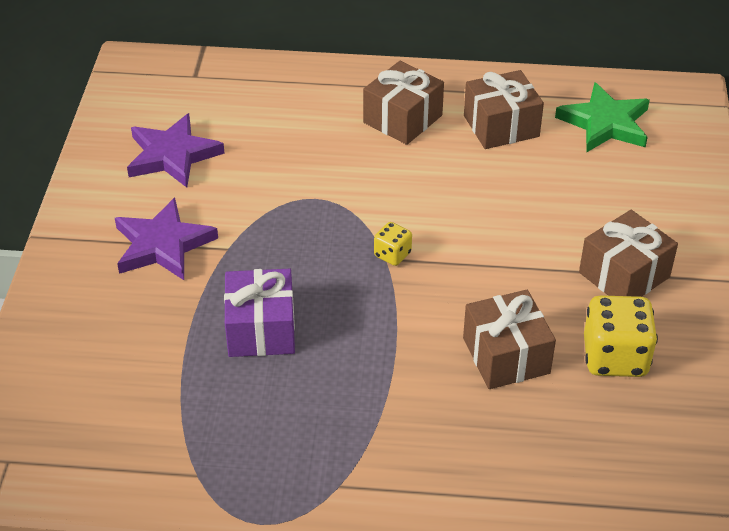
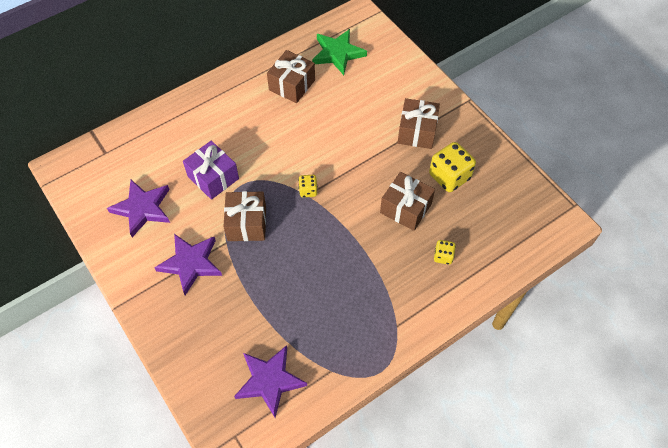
camera: 40 degrees left, 15 degrees up
purple gift [224,269,295,357] -> purple gift moved to [183,141,239,200]
brown gift [363,61,444,145] -> brown gift moved to [223,191,266,241]
none -> purple star [234,345,307,418]
none -> yellow dice [434,240,456,265]

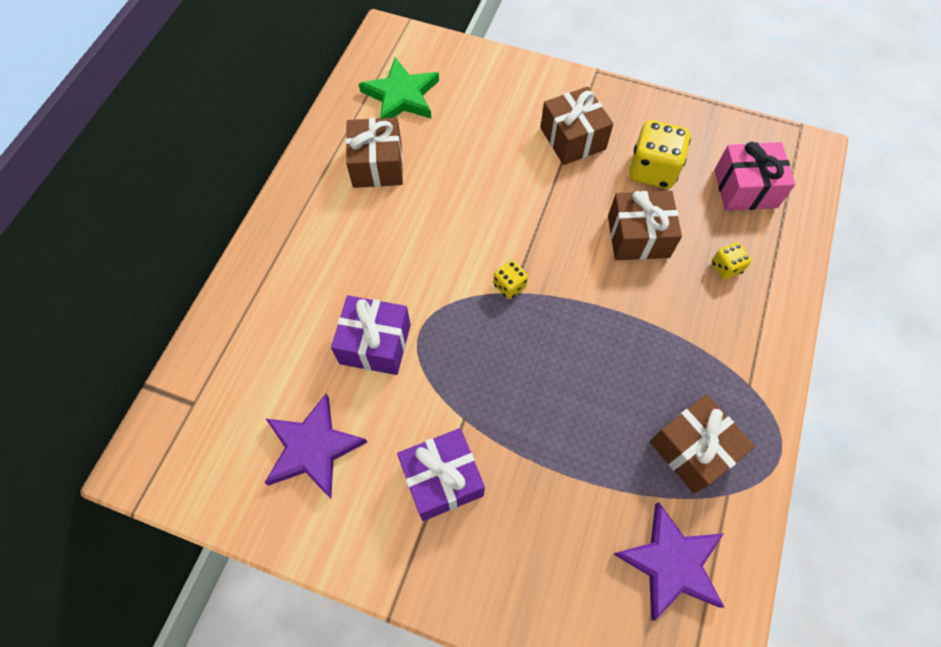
camera: 35 degrees left, 5 degrees up
purple star [154,234,222,295] -> purple gift [397,428,485,521]
brown gift [223,191,266,241] -> brown gift moved to [650,394,755,493]
none -> pink gift [714,142,795,211]

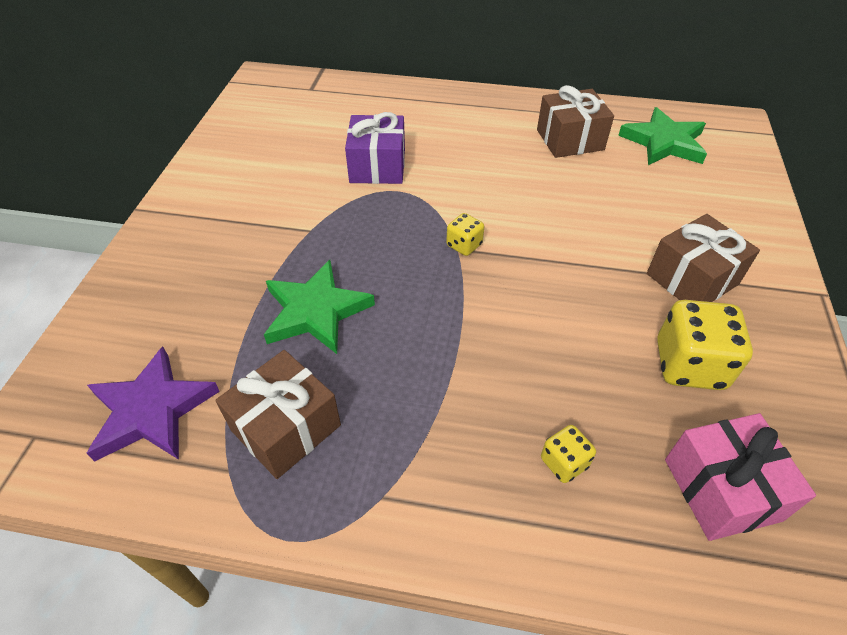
camera: 80 degrees right, 15 degrees down
purple star [265,394,367,498] -> none
purple gift [397,428,485,521] -> none
brown gift [608,191,682,260] -> none
none -> green star [264,260,375,354]

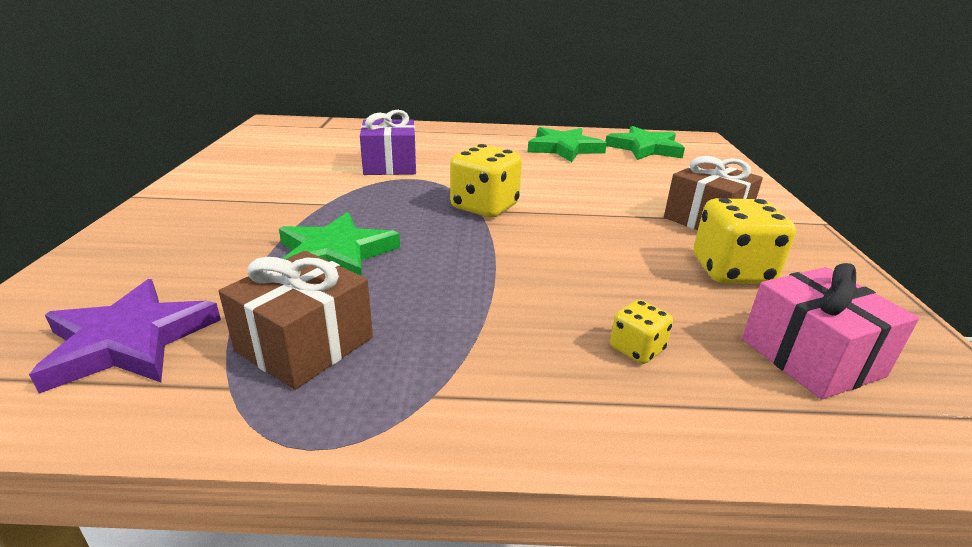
camera: 10 degrees left, 20 degrees down
yellow dice [446,213,484,256] -> yellow dice [450,144,522,217], size x1.92
brown gift [537,85,614,158] -> green star [528,127,607,162]

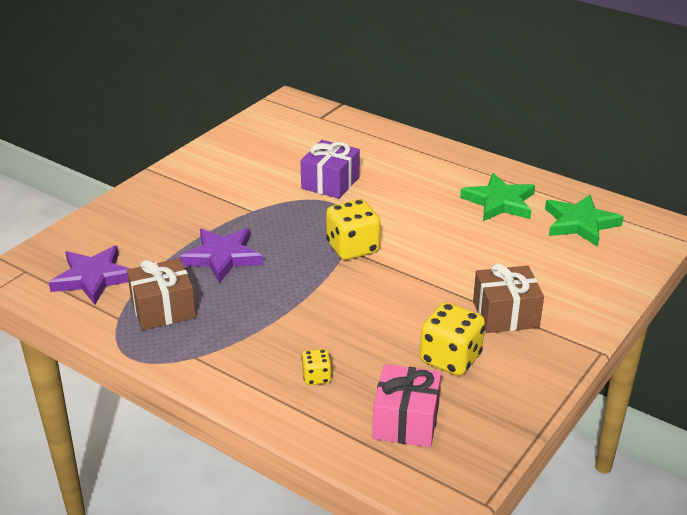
camera: 35 degrees right, 5 degrees up
green star [279,212,400,276] -> purple star [179,228,263,283]

